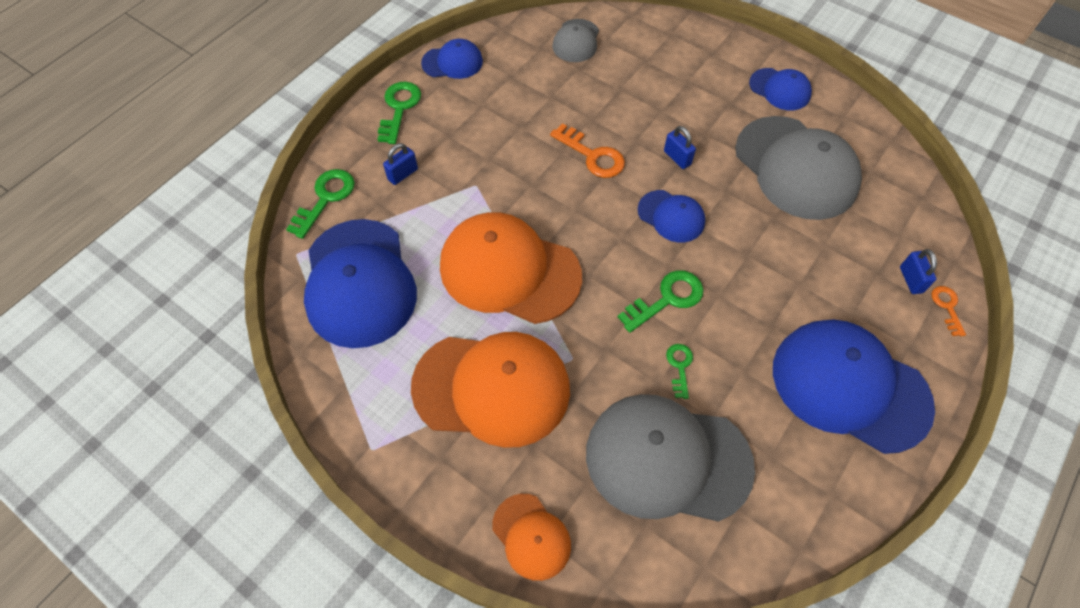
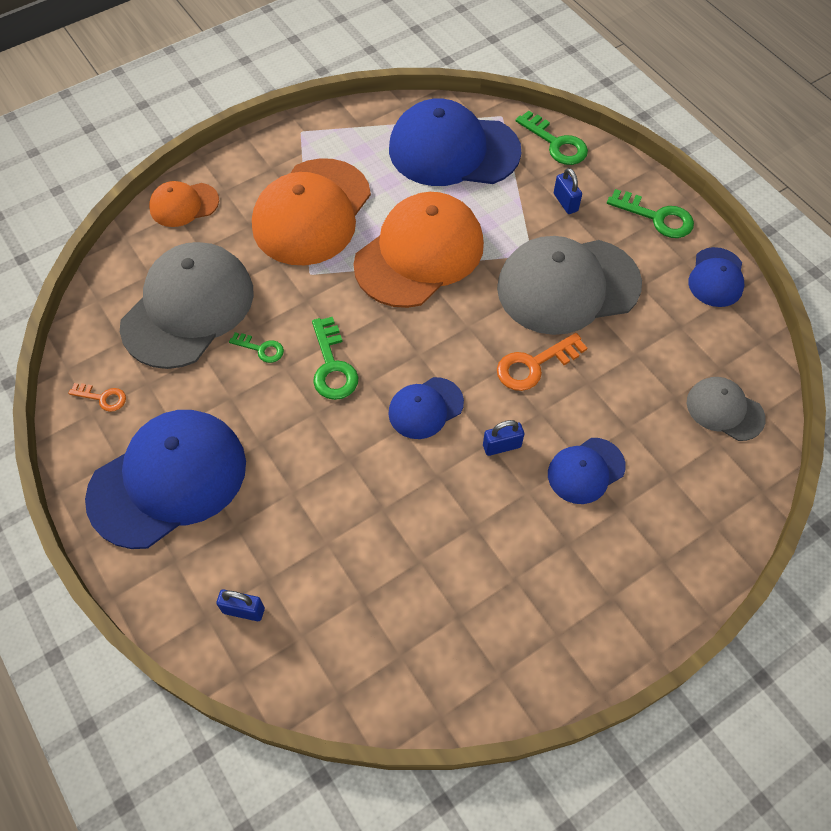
camera: 110 degrees right, 0 degrees up
grey cap [735,116,862,220] -> grey cap moved to [497,236,642,335]
blue cap [749,68,812,110] -> blue cap moved to [548,438,626,504]
orange key [932,286,966,336] -> orange key moved to [68,383,126,412]

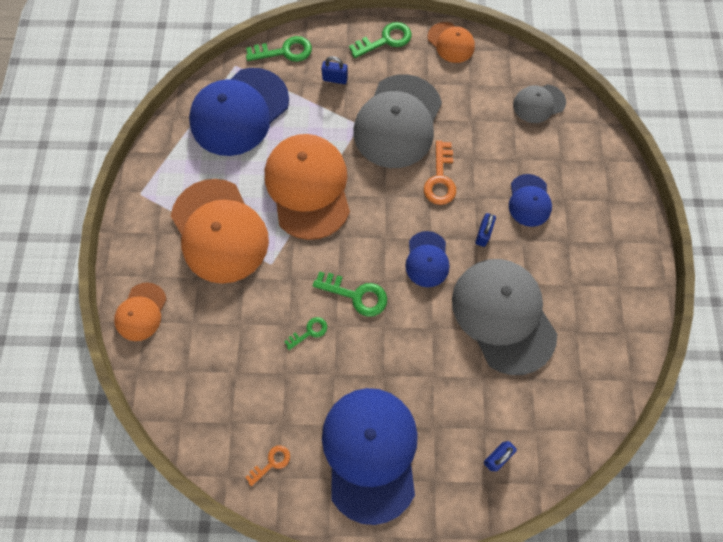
camera: 55 degrees left, 10 degrees up
grey cap [120,242,254,369] -> grey cap moved to [452,259,557,375]
blue cap [688,247,744,307] -> orange cap [428,22,475,63]

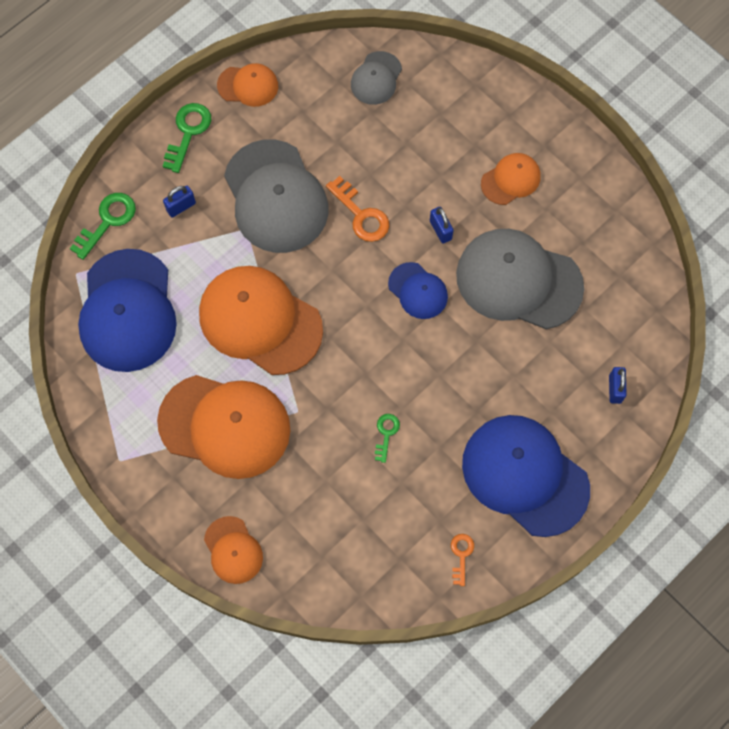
camera: 45 degrees left, 0 degrees up
green key [313,271,387,317] -> none
blue cap [509,174,552,227] -> none
none -> orange cap [481,153,541,205]

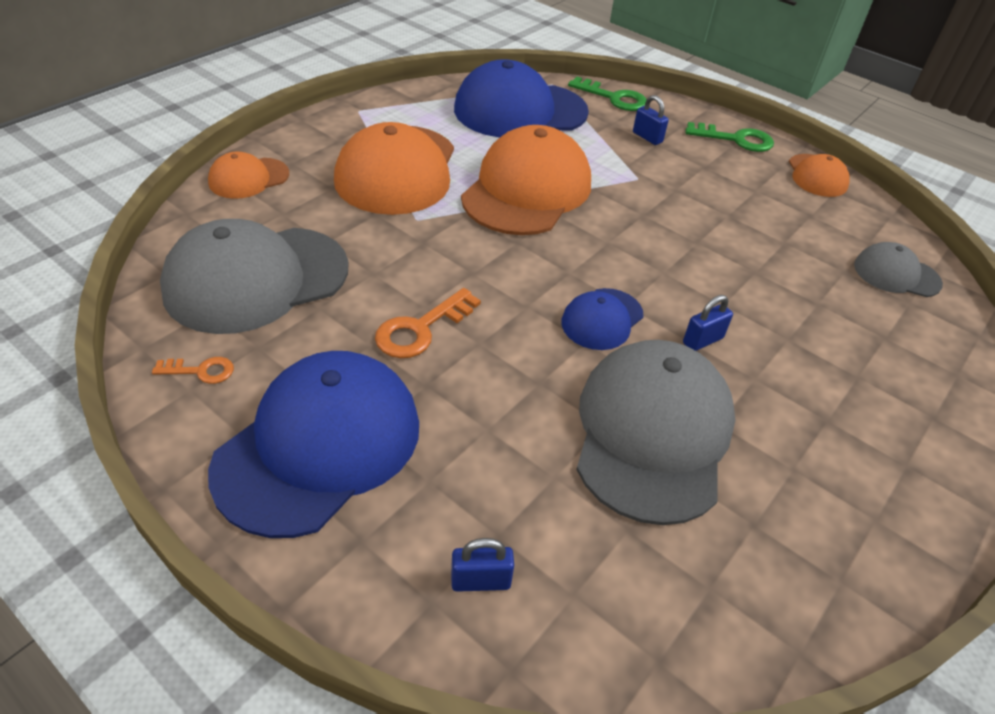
camera: 80 degrees right, 25 degrees down
grey cap [224,140,328,253] -> grey cap moved to [160,219,349,334]
orange key [326,176,389,242] -> orange key moved to [375,288,481,358]
green key [375,414,400,463] -> none
orange cap [481,153,541,205] -> none

